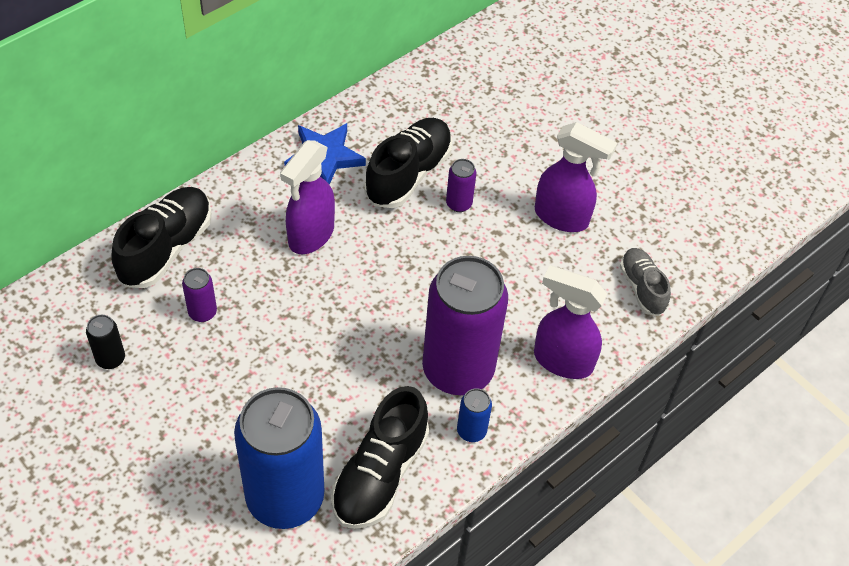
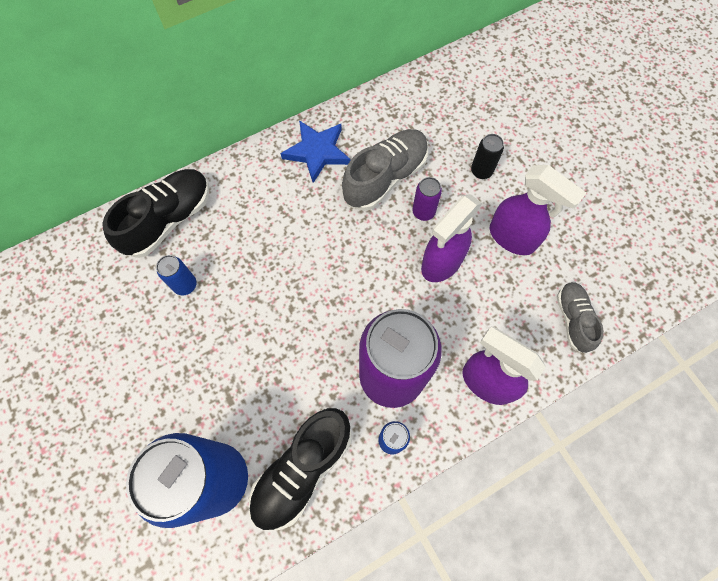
camera: 15 degrees right, 15 degrees up
black can [86,315,125,369] -> black can moved to [471,134,504,179]
purple can [182,268,217,322] -> blue can [156,255,196,295]
purple spray bottle [280,140,335,254] -> purple spray bottle moved to [421,194,482,282]
black shoe [364,118,453,208] -> grey shoe [342,129,428,211]

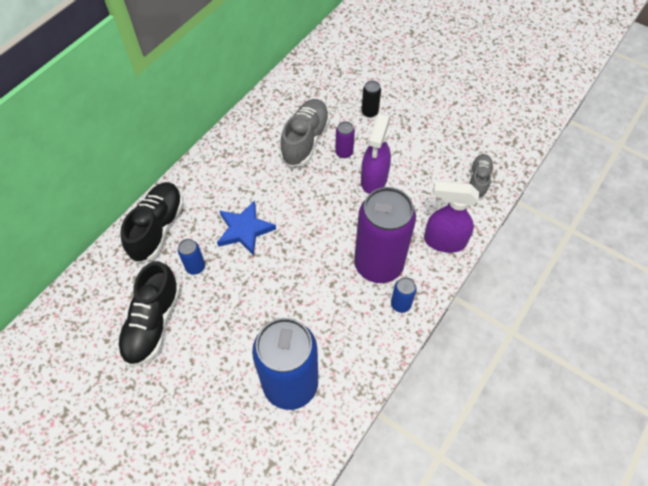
camera: 25 degrees left, 10 degrees down
black shoe [249,408,351,530] -> black shoe moved to [117,261,181,367]
blue star [281,120,350,183] -> blue star moved to [217,200,276,256]
purple spray bottle [490,165,586,255] -> none
grey shoe [557,282,604,353] -> grey shoe turned 45 degrees clockwise [469,154,494,198]

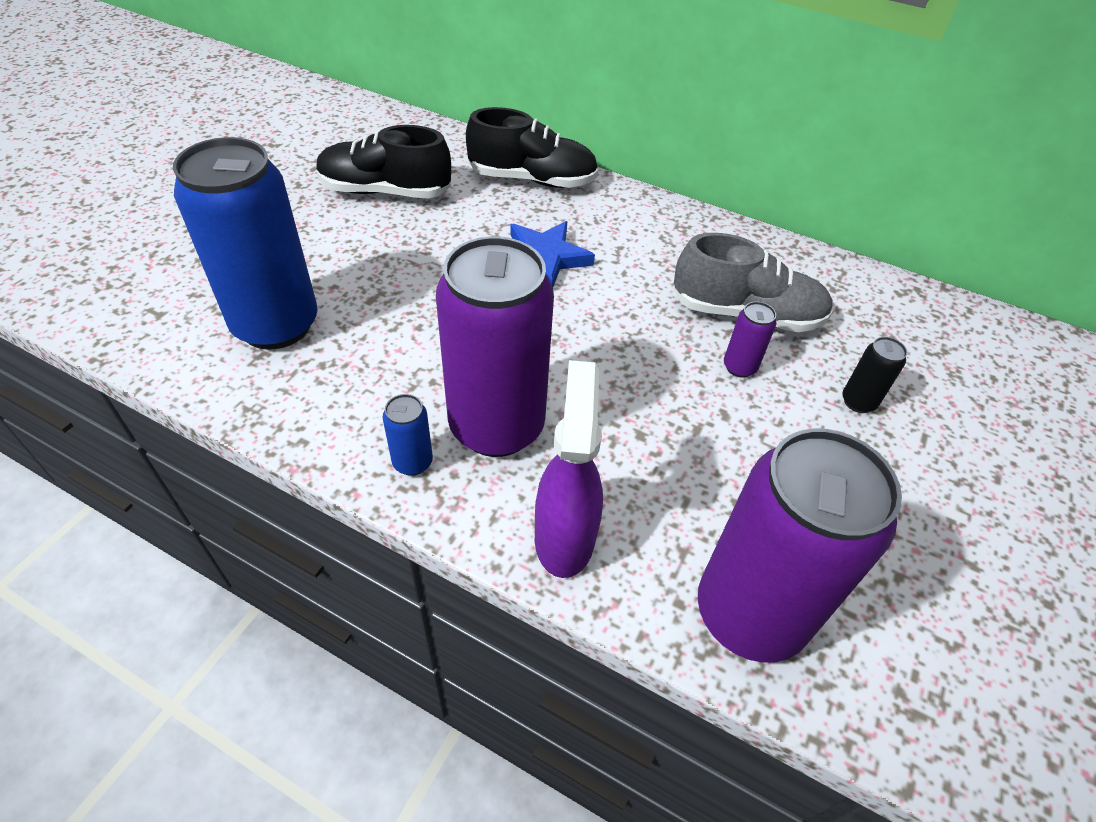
camera: 80 degrees right, 10 degrees down
blue can [178,239,205,275] -> none
purple spray bottle [361,114,391,194] -> none
grey shoe [469,154,494,198] -> purple can [698,429,902,663]

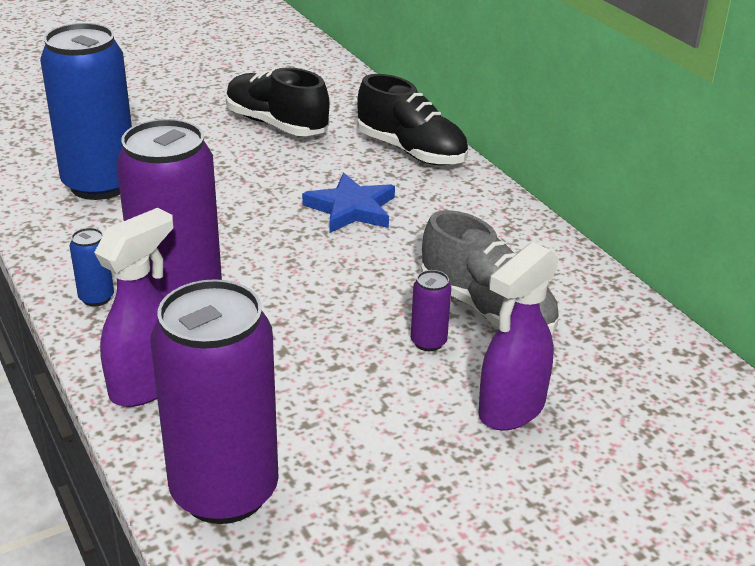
camera: 35 degrees right, 15 degrees down
black can [842,337,907,413] -> purple spray bottle [478,242,559,430]

